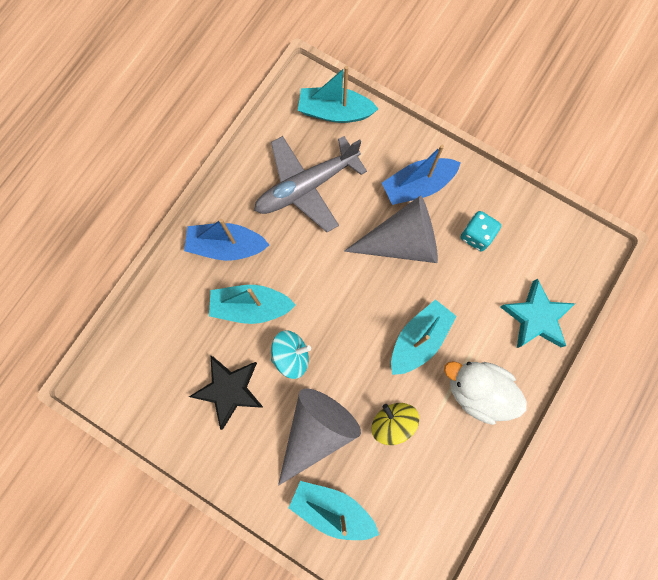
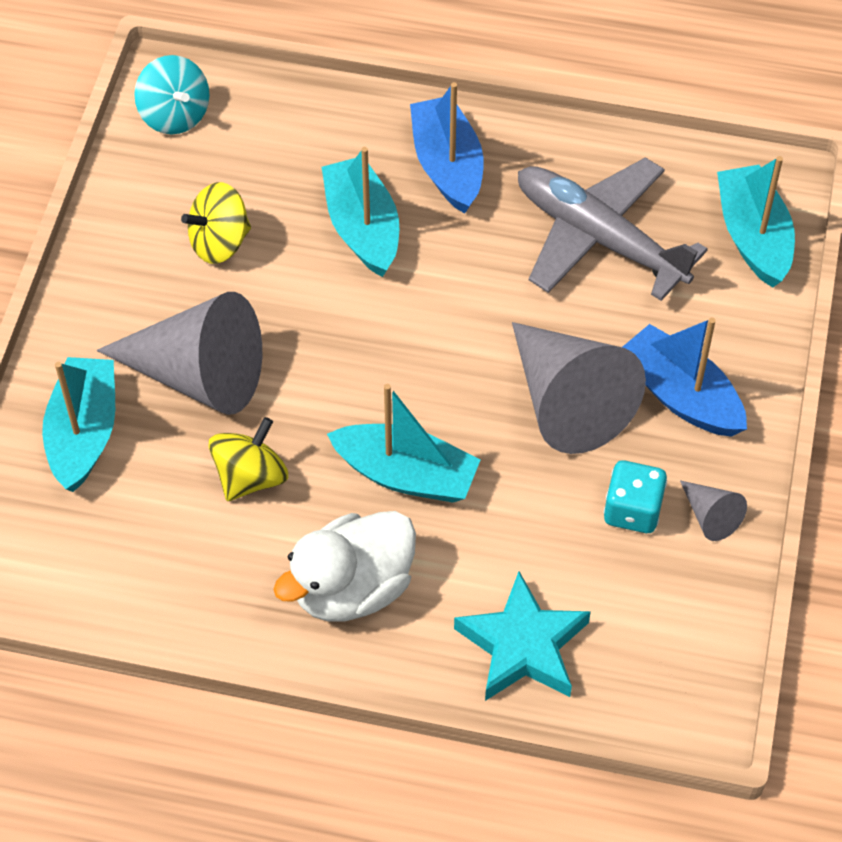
camera: 70 degrees right, 20 degrees down
black star [189,356,264,430] -> yellow spinning top [181,182,251,264]
turquoise spinning top [271,330,311,379] -> turquoise spinning top moved to [134,55,210,134]
white duck [444,361,527,425] -> white duck turned 135 degrees counterclockwise [273,511,416,622]
none -> grey cone [680,480,747,541]

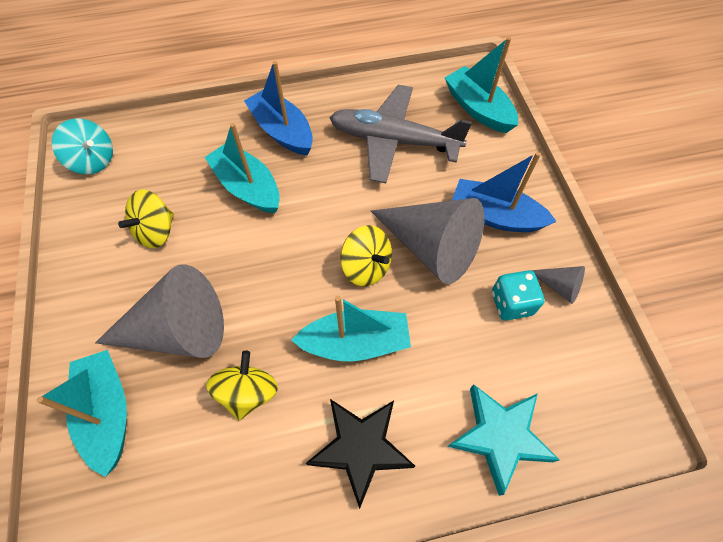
camera: 25 degrees left, 5 degrees up
white duck [273,511,416,622] -> black star [306,399,415,509]
none -> yellow spinning top [340,225,392,286]

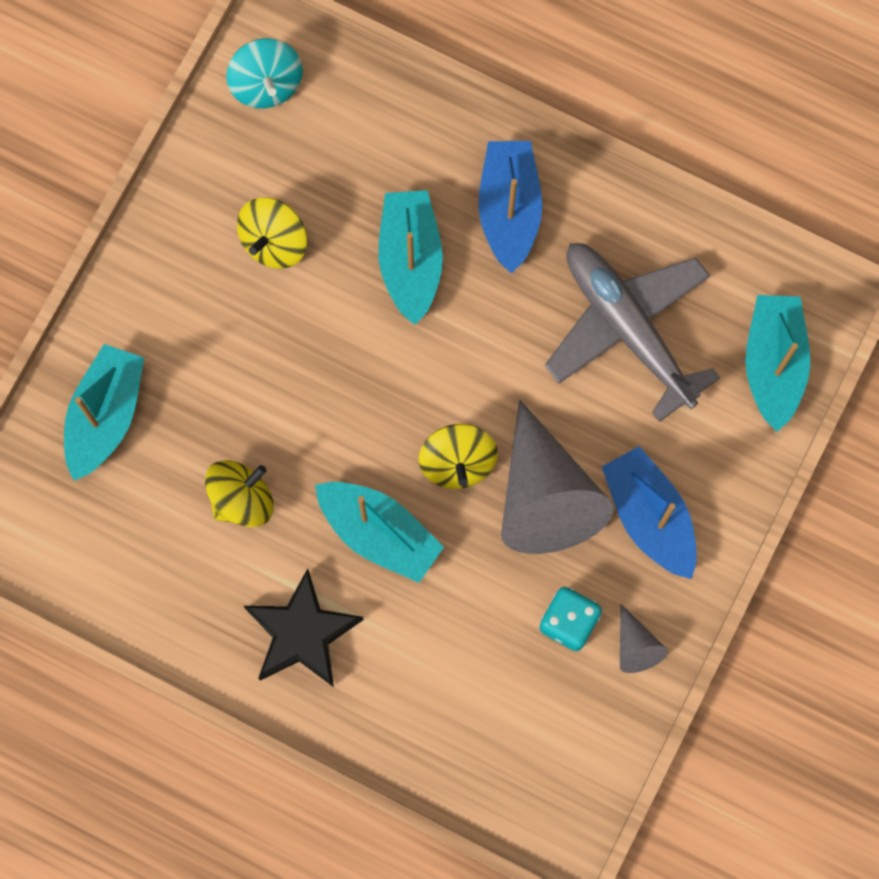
camera: 40 degrees right, 15 degrees up
grey cone [95,264,224,358] -> none
yellow spinning top [118,189,174,248] -> yellow spinning top turned 45 degrees counterclockwise [237,197,307,269]
turquoise star [447,384,559,496] -> none

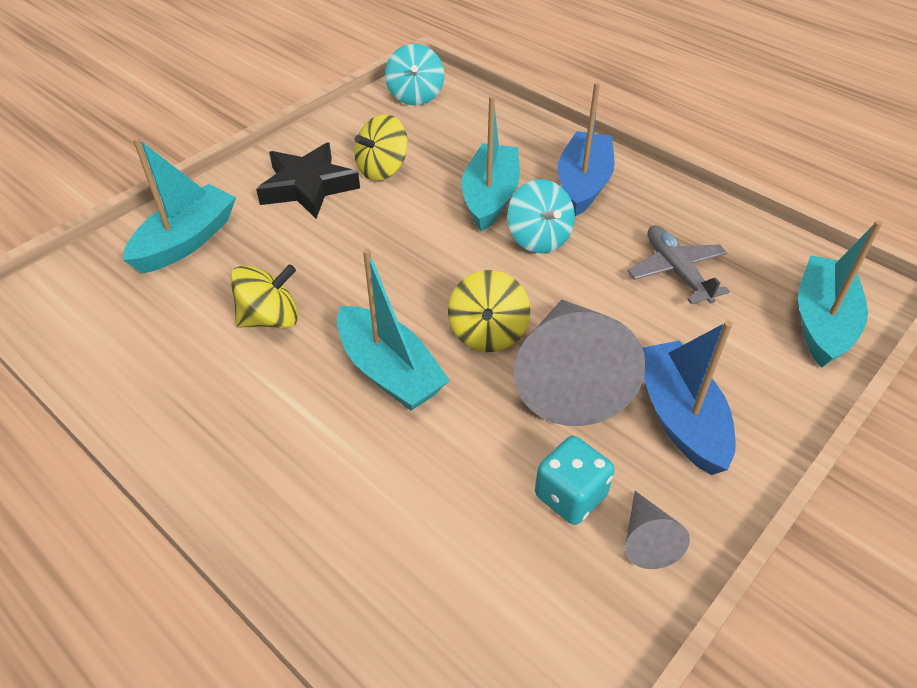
camera: 15 degrees right, 30 degrees down
black star [244,568,364,687] -> black star moved to [256,142,360,219]
grey plane [545,243,720,422] -> grey plane [628,225,730,304], size x0.59
none -> turquoise spinning top [507,179,575,253]

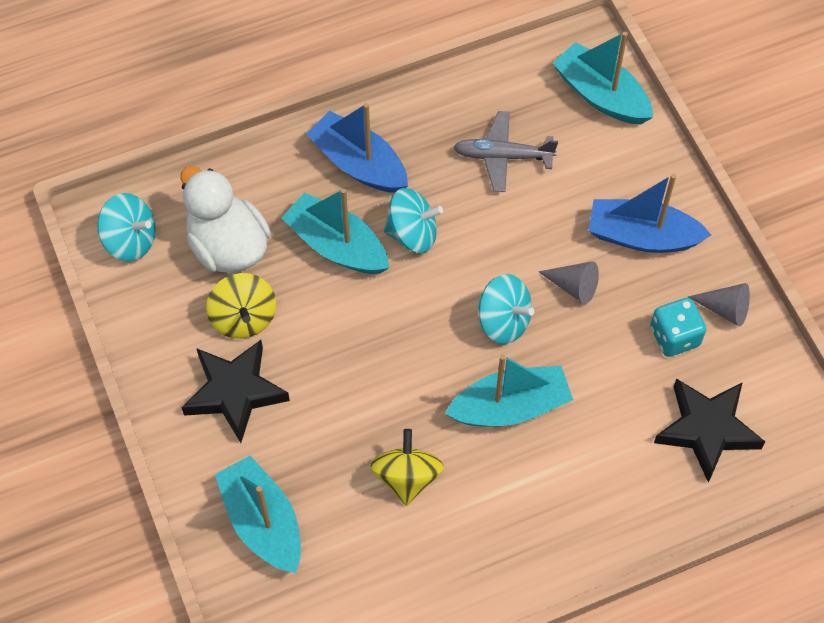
camera: 65 degrees left, 15 degrees up
yellow spinning top [448,270,530,352] -> turquoise spinning top [478,274,534,344]
grey cone [514,300,646,426] -> grey cone [538,261,599,304], size x0.44
none -> white duck [180,166,271,273]
none -> black star [654,378,765,483]

